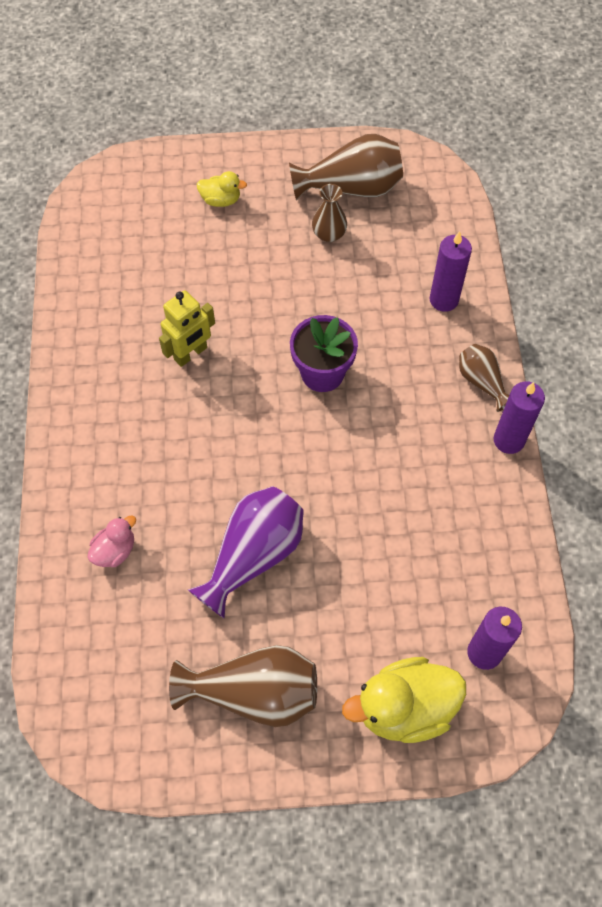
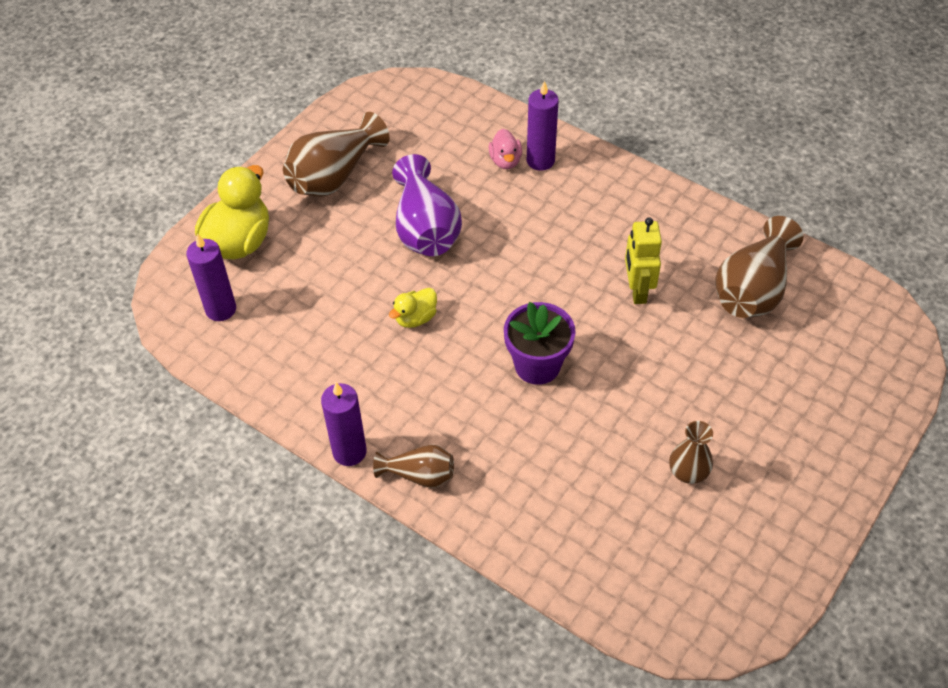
camera: 130 degrees right, 10 degrees down
yellow duck [197,171,247,207] -> yellow duck moved to [389,288,437,328]
brown vase [289,134,403,201] -> brown vase moved to [715,216,803,318]
purple candle [430,231,472,312] -> purple candle moved to [527,81,559,171]

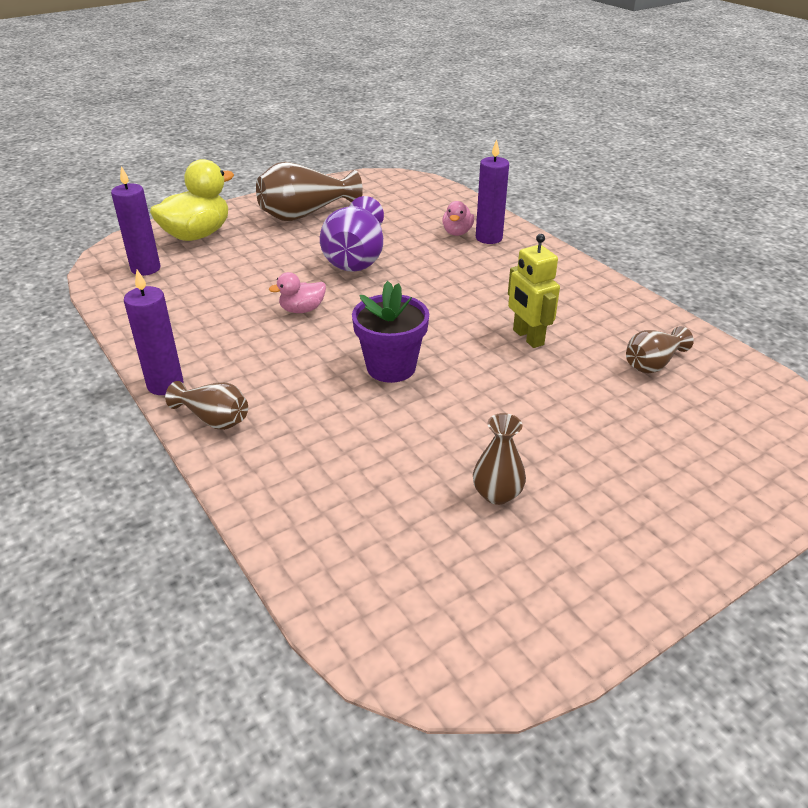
camera: 20 degrees right, 15 degrees down
yellow duck [389,288,437,328] -> pink duck [269,272,326,313]
yellow robot [625,217,662,304] -> yellow robot turned 45 degrees counterclockwise [508,234,560,348]
brown vase [715,216,803,318] -> brown vase [626,326,694,373], size x0.57

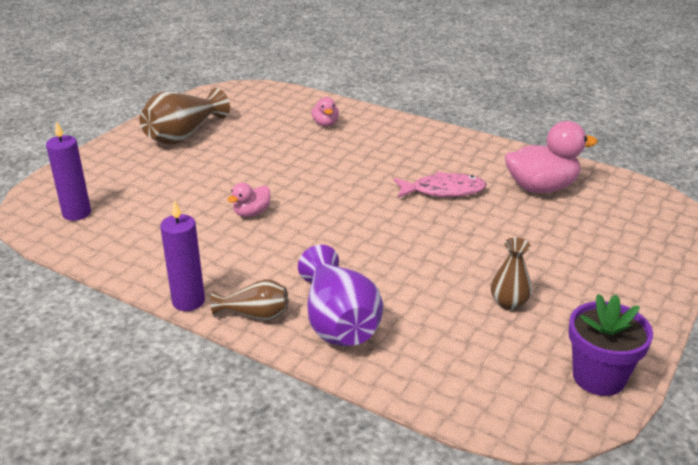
camera: 25 degrees left, 5 degrees down
yellow duck [150,159,234,241] -> none
purple vase [320,196,384,272] -> purple vase moved to [298,245,383,346]
purple flower pot [352,281,429,383] -> purple flower pot moved to [568,294,653,396]
purple candle [476,139,509,244] -> none
yellow robot [508,234,560,348] -> pink fish [394,171,486,198]
brown vase [626,326,694,373] -> pink duck [505,121,598,193]

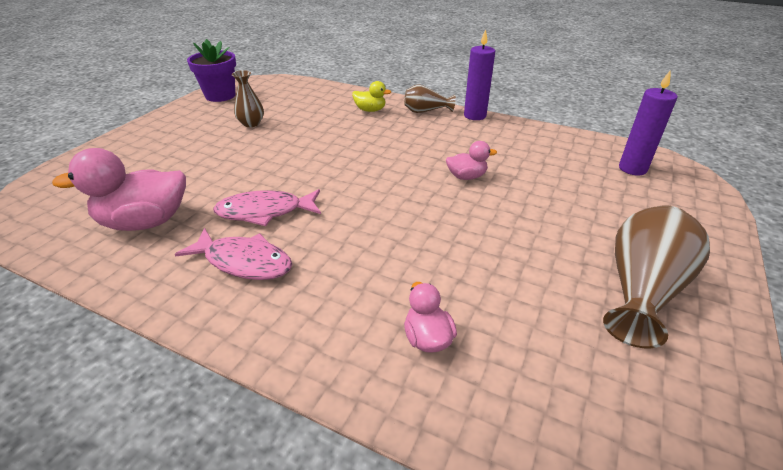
camera: 175 degrees right, 5 degrees up
pink duck [228,182,270,217] -> pink duck turned 45 degrees clockwise [446,141,497,180]
purple vase [298,245,383,346] -> yellow duck [352,81,391,112]
none -> pink fish [175,228,292,280]

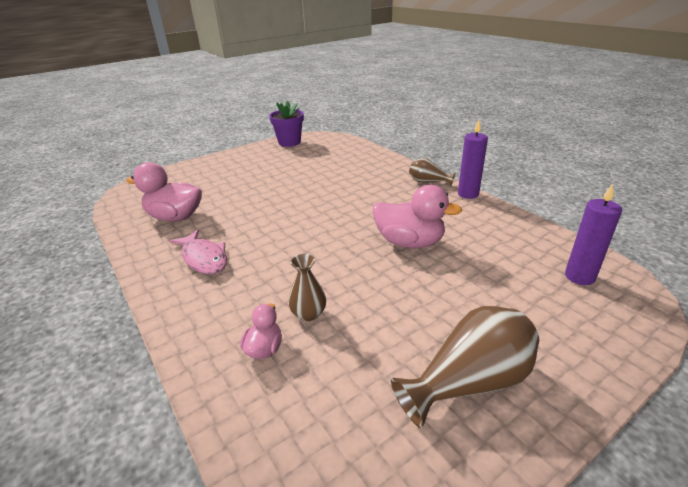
camera: 30 degrees right, 5 degrees down
pink fish [213,189,321,226] -> none
brown vase [232,70,264,127] -> brown vase moved to [288,254,326,321]
yellow duck [352,81,391,112] -> none
pink duck [446,141,497,180] -> pink duck [372,185,462,248], size x1.91

